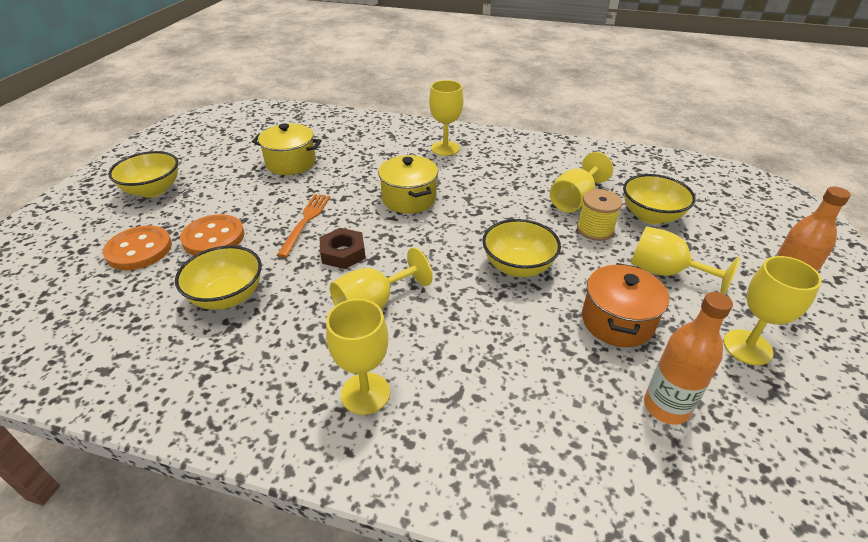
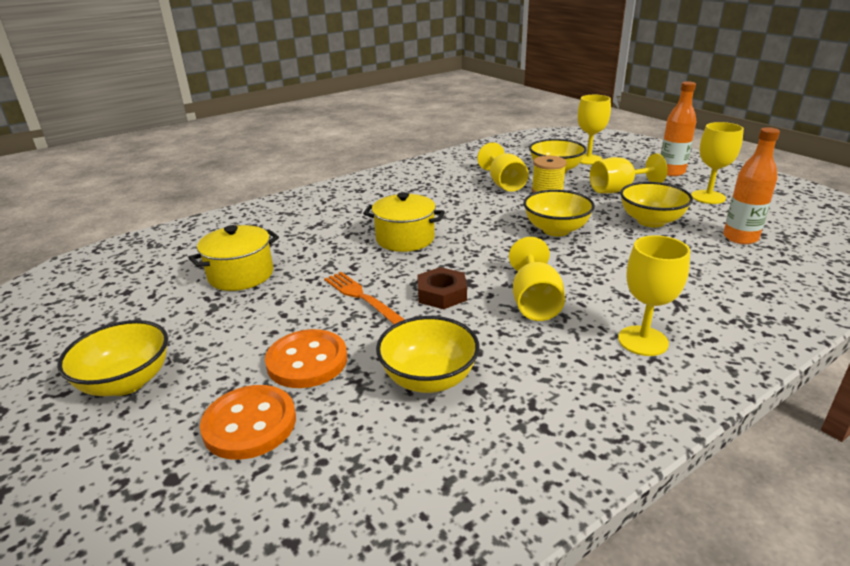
camera: 50 degrees left, 10 degrees down
yellow goblet [429,80,463,156] -> yellow goblet moved to [578,95,611,165]
orange pot [582,263,669,347] -> yellow bowl [620,182,693,227]

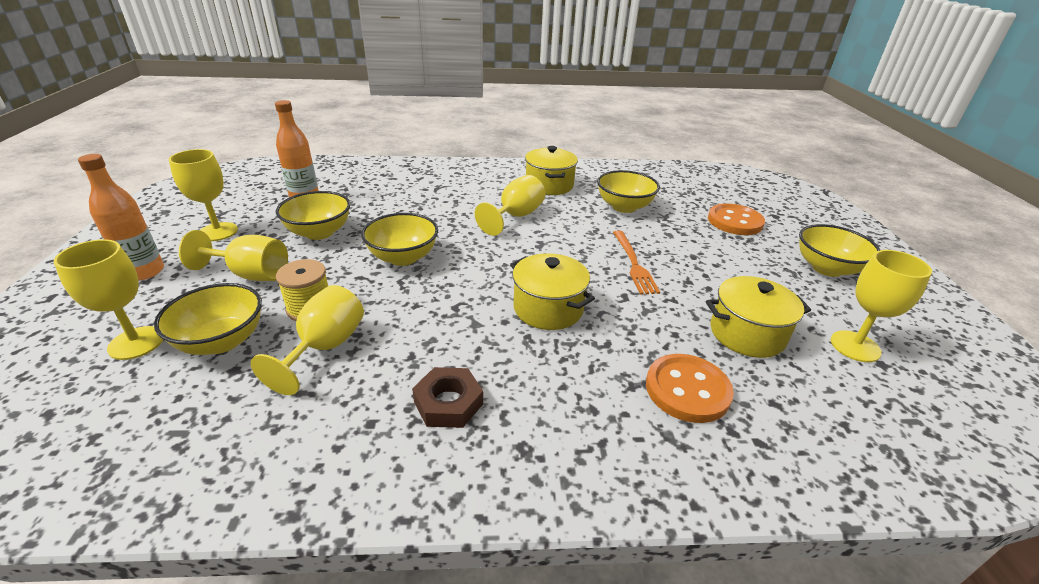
camera: 150 degrees left, 5 degrees up
orange button [265,329,347,388] -> orange button moved to [646,354,734,423]
brown nut [417,267,467,309] -> brown nut moved to [412,367,483,428]
yellow goblet [618,235,690,356] -> yellow goblet moved to [831,250,932,362]
none -> yellow pot [525,146,578,195]

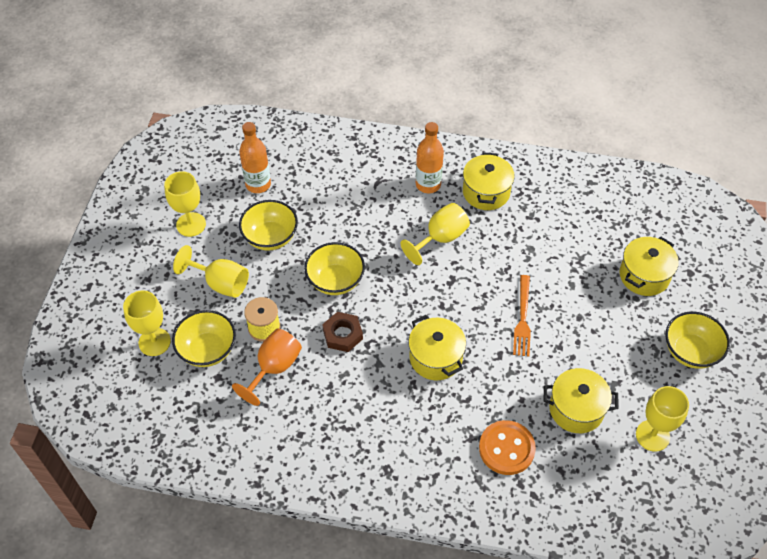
camera: 15 degrees right, 20 degrees up
orange bottle [78,154,164,281] -> orange bottle moved to [416,122,444,193]
yellow goblet [250,285,364,395] -> orange goblet [232,329,302,406]
brown nut [412,367,483,428] -> brown nut moved to [322,312,363,352]
yellow bowl [597,170,660,213] -> none
orange button [708,204,765,235] -> yellow pot [620,236,679,296]

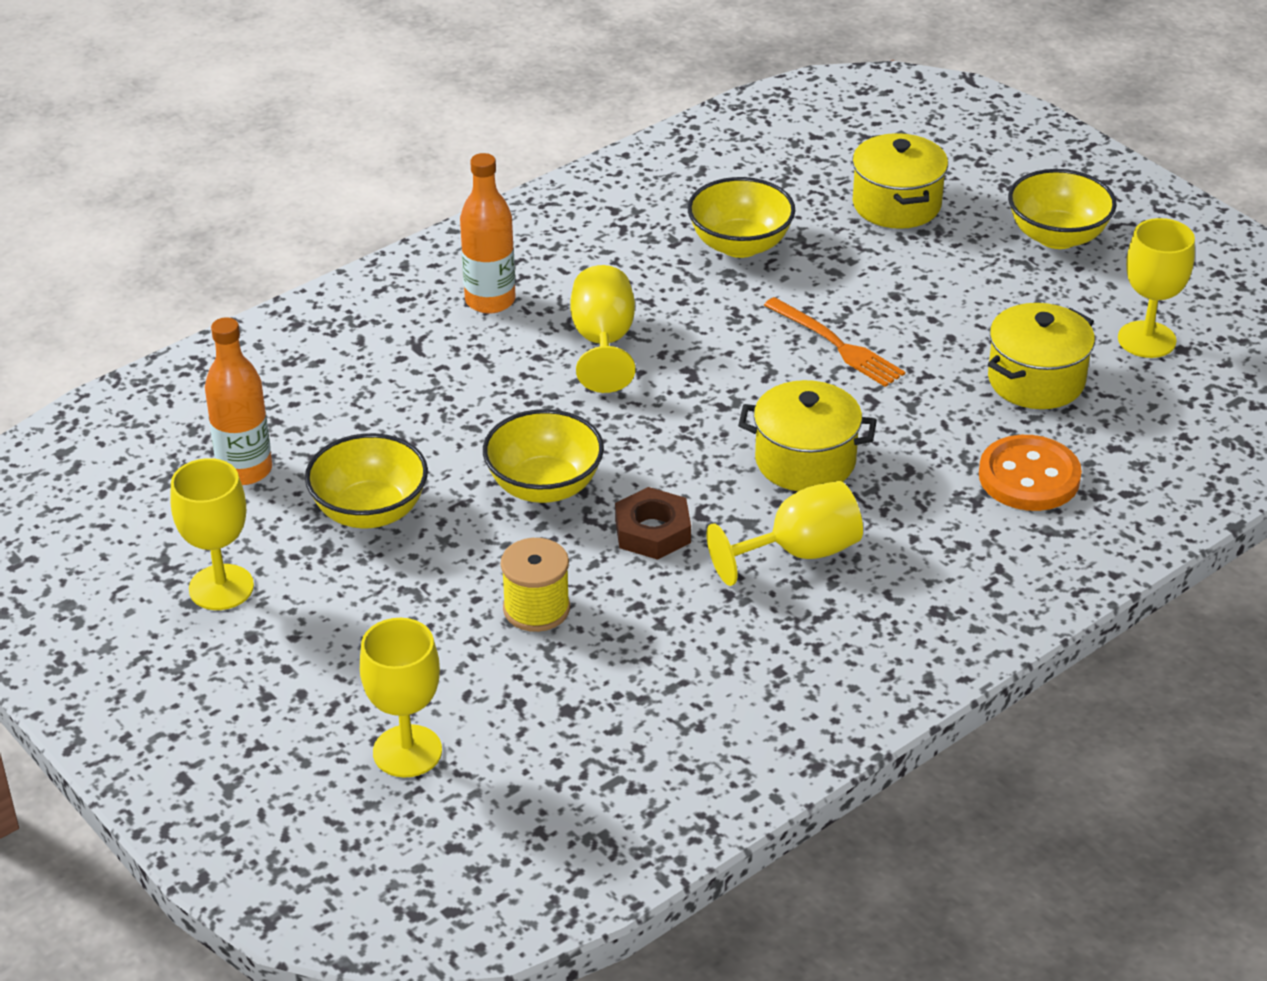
camera: 50 degrees left, 15 degrees down
yellow bowl [172,310,236,367] -> yellow bowl moved to [687,177,796,258]
yellow goblet [173,245,249,298] -> yellow goblet moved to [707,481,863,586]
orange goblet [232,329,302,406] -> none
yellow pot [463,152,515,210] -> none

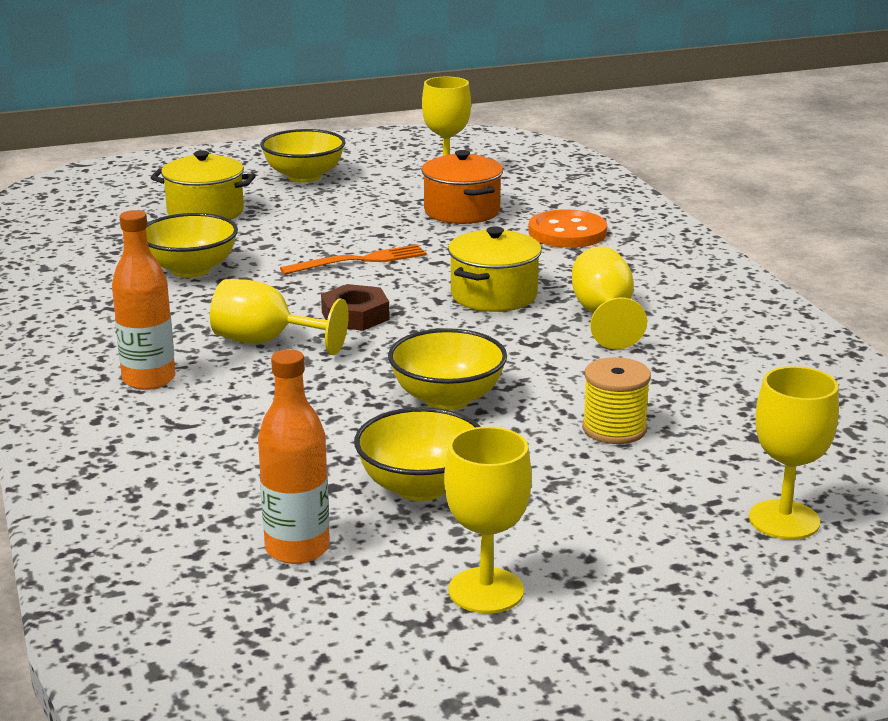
camera: 70 degrees left, 15 degrees down
brown nut [615,487,691,560] -> brown nut moved to [321,284,390,331]
yellow pot [988,303,1095,409] -> orange pot [422,150,503,224]

